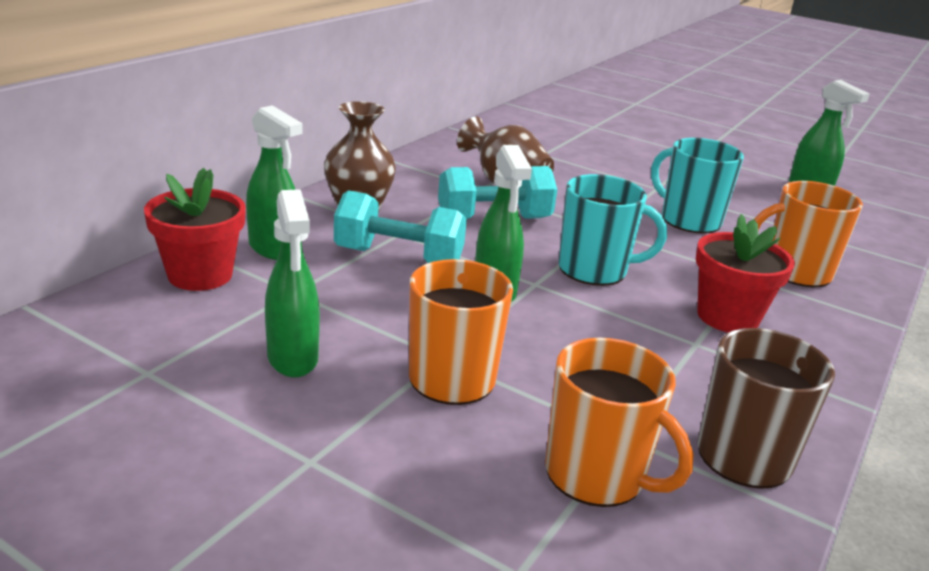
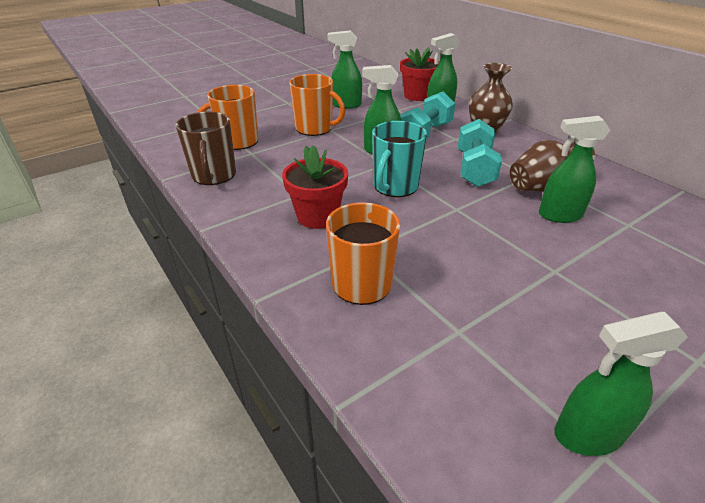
camera: 115 degrees right, 10 degrees up
turquoise mug [651,138,744,234] -> none
none -> green spray bottle [539,116,610,223]

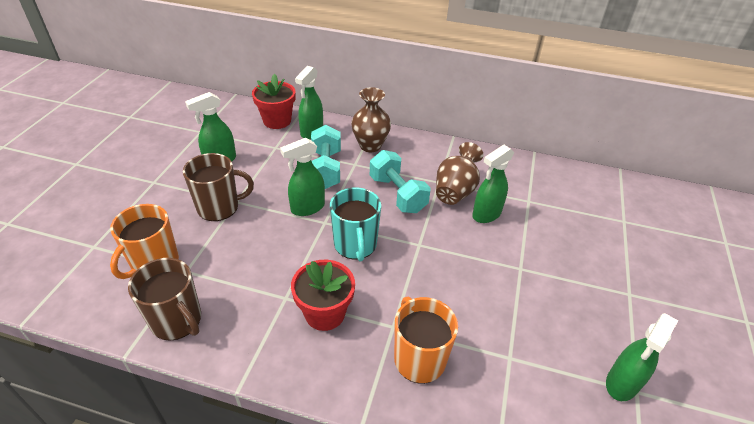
camera: 40 degrees left, 5 degrees up
orange mug [289,74,345,136] -> brown mug [183,153,254,221]

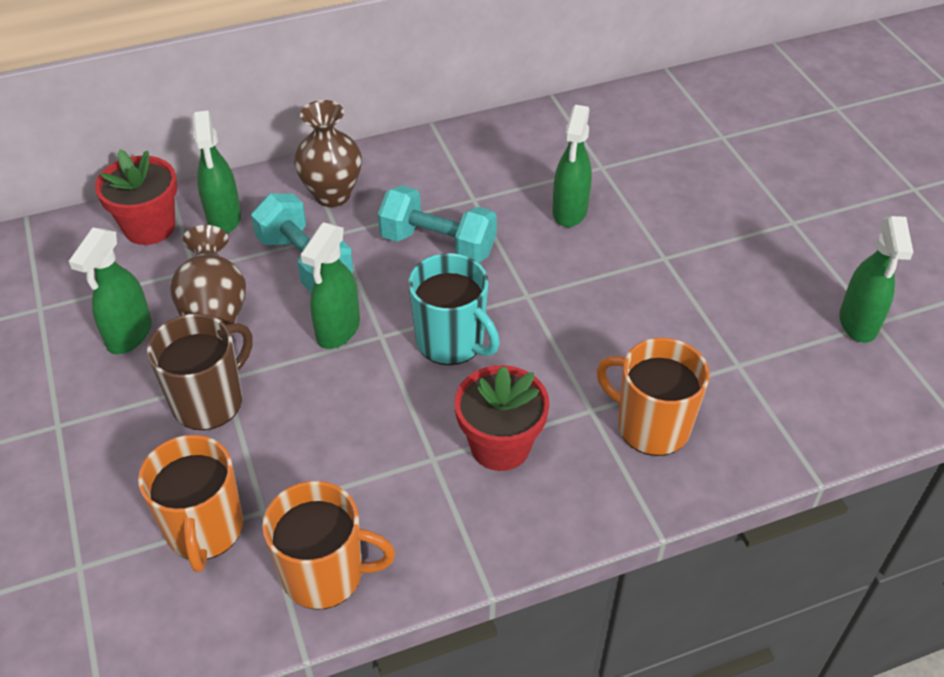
camera: 35 degrees left, 5 degrees up
brown mug [128,258,201,341] -> orange mug [262,481,395,610]
brown vase [436,142,484,205] -> brown vase moved to [170,225,246,325]

